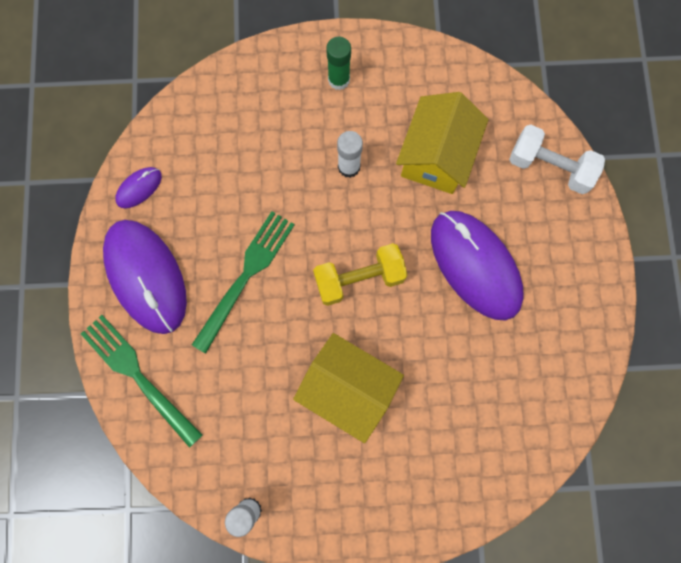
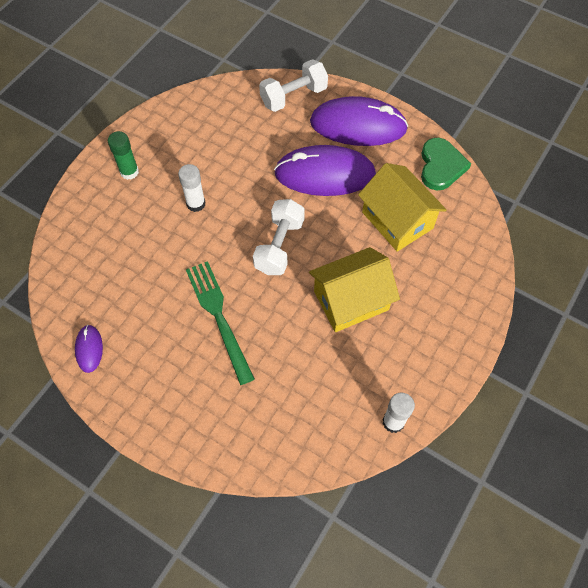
camera: 55 degrees left, 15 degrees down
green fork [81,315,202,448] -> none
purple mouse [103,220,187,334] -> purple mouse moved to [310,96,408,146]
yellow dumbbell [313,243,408,306] -> white dumbbell [253,199,305,275]
yellow house [396,92,489,194] -> yellow house moved to [358,163,447,252]
none -> green heart [421,138,471,190]

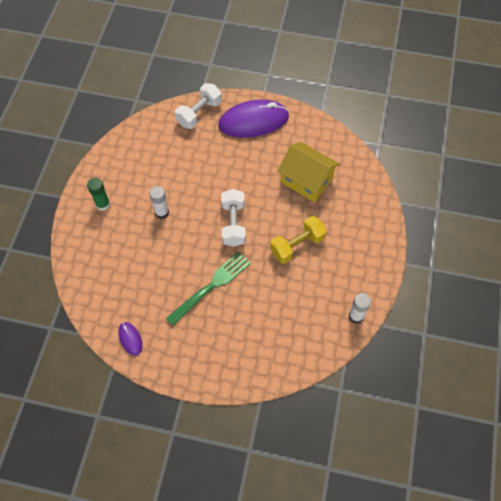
camera: 20 degrees left, 0 degrees up
green fork [186,261,255,385] -> green fork turned 90 degrees clockwise [166,252,251,326]
purple mouse [274,145,376,196] -> none
yellow house [309,247,400,332] -> yellow dumbbell [270,216,327,264]
green heart [421,138,471,190] -> none

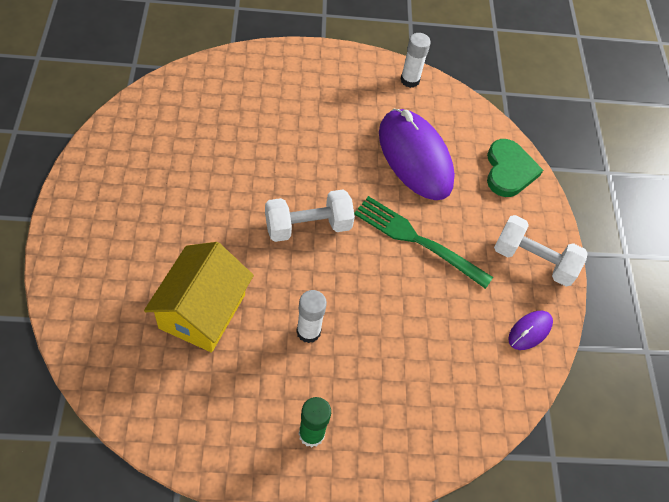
camera: 110 degrees left, 5 degrees down
white dumbbell [175,83,222,129] -> white dumbbell moved to [494,215,588,286]
purple mouse [218,100,289,138] -> purple mouse moved to [379,109,455,200]
yellow dumbbell [270,216,327,264] -> none
yellow house [277,142,340,202] -> yellow house moved to [144,242,254,352]
none -> green heart [487,139,543,197]

